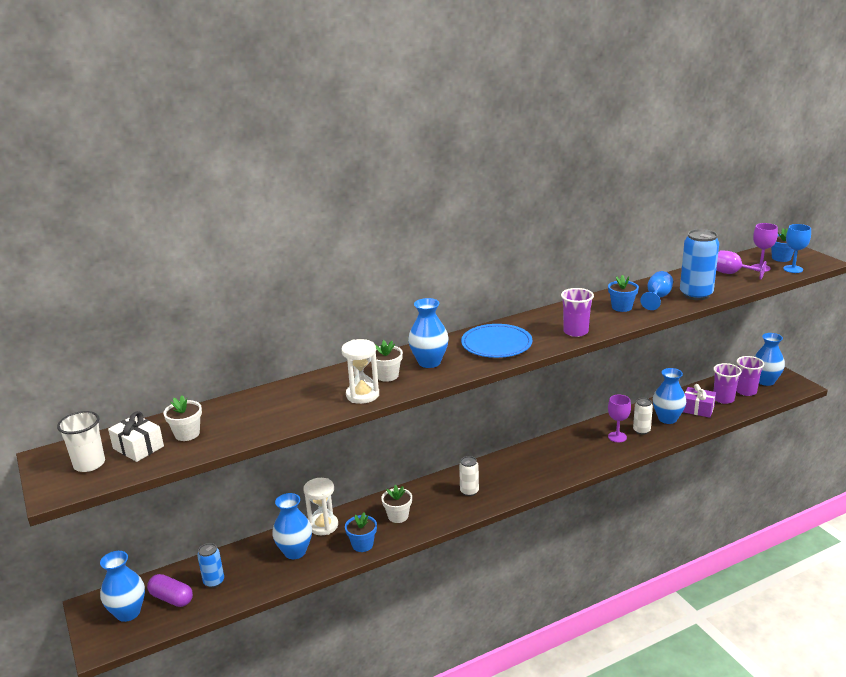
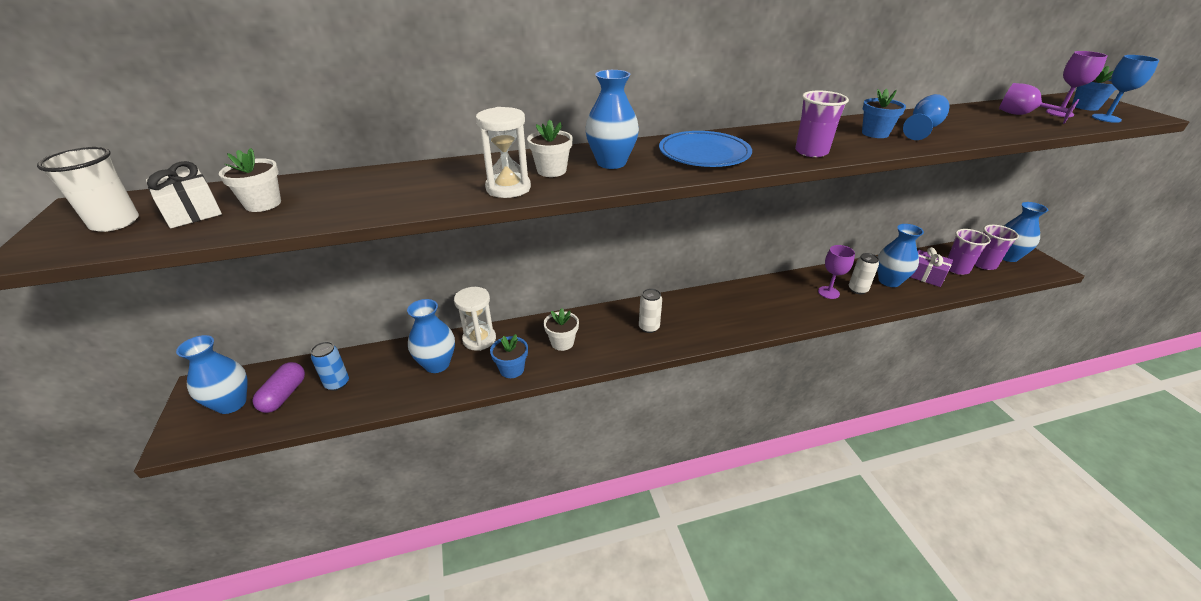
camera: 10 degrees right, 10 degrees up
purple capsule [147,574,193,607] -> purple capsule turned 60 degrees clockwise [252,362,305,413]
blue can [680,229,719,300] -> none

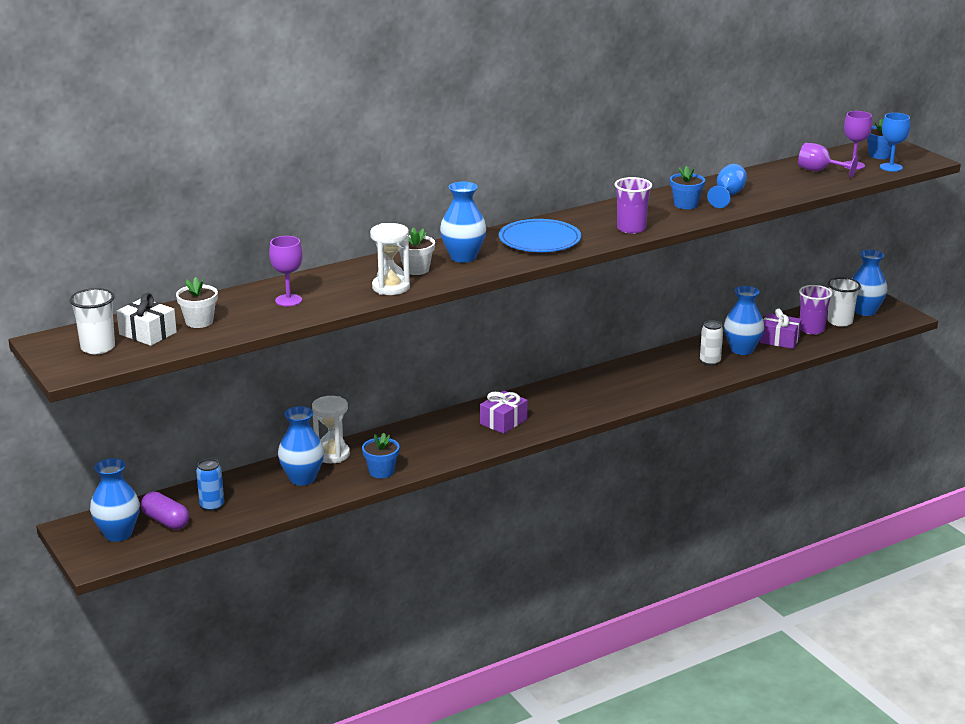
camera: 15 degrees left, 10 degrees down
purple capsule [252,362,305,413] -> purple capsule turned 45 degrees counterclockwise [141,492,189,530]
white flower pot [544,308,579,351] -> none
white can [639,288,662,333] -> purple gift [480,390,528,434]
purple goblet [818,245,855,299] -> purple goblet moved to [269,236,303,306]
purple cup [975,225,1019,270] -> white cup [827,277,861,327]

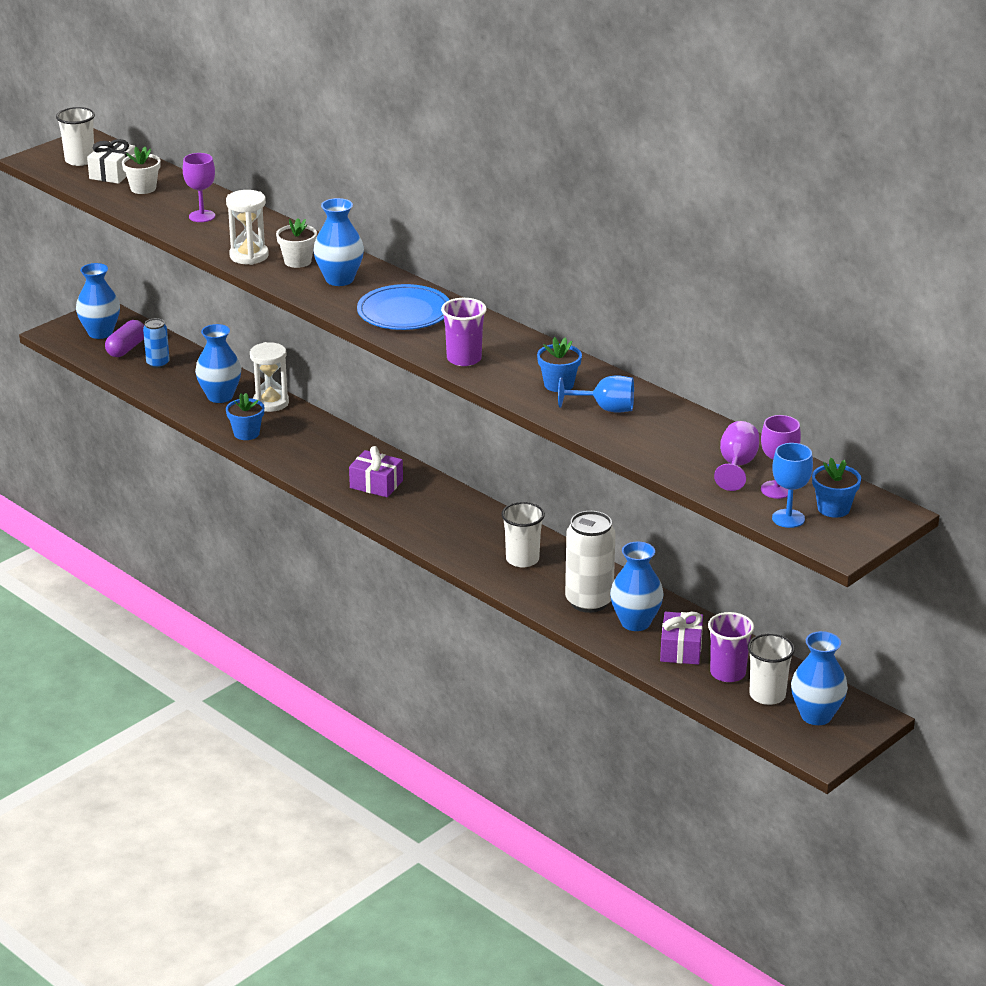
camera: 75 degrees right, 5 degrees up
white can [700,320,723,366] -> white can [565,511,616,613], size x1.76
none -> white cup [501,502,545,568]

